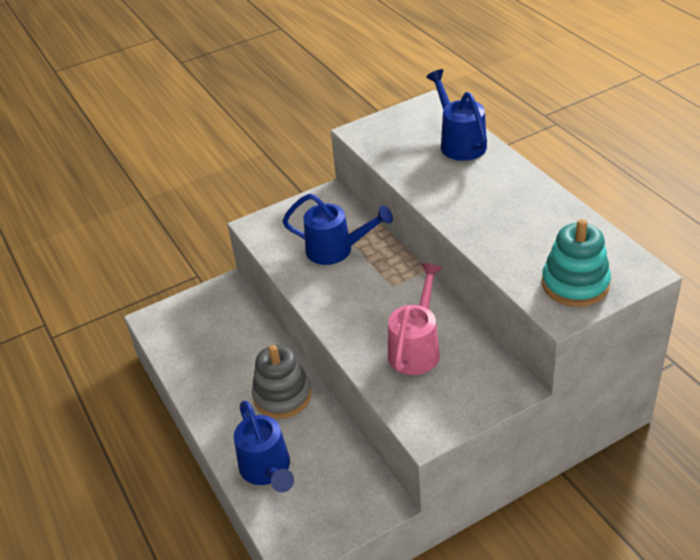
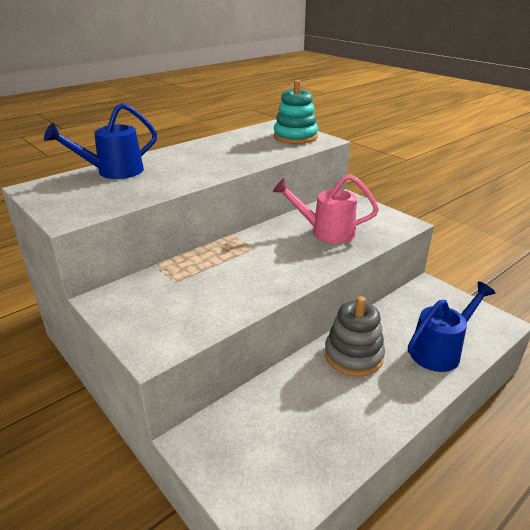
camera: 105 degrees left, 10 degrees down
blue watering can [283,194,393,265] -> none

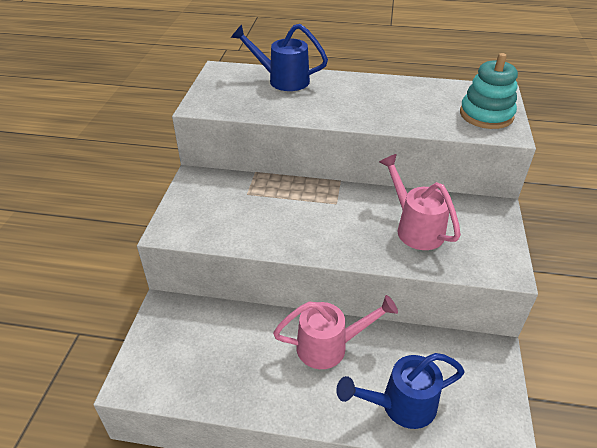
camera: 50 degrees right, 10 degrees up
grey stacking toy [325,296,385,377] -> pink watering can [273,295,398,369]
blue watering can [408,282,496,372] -> blue watering can turned 150 degrees clockwise [336,353,465,429]

